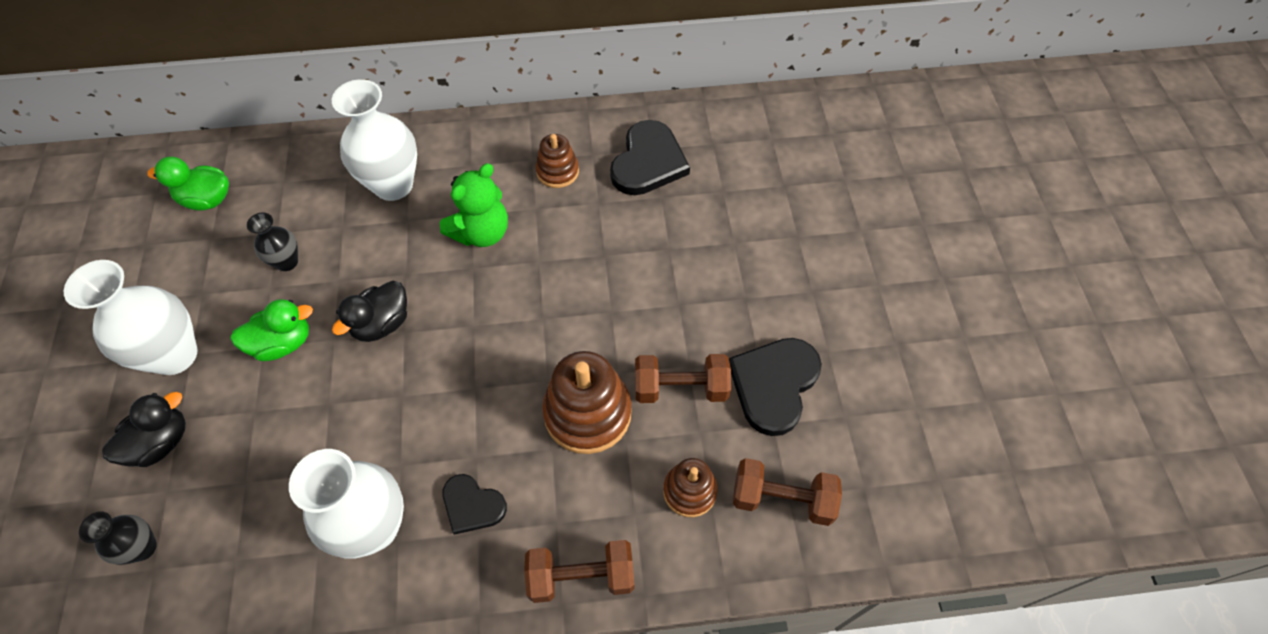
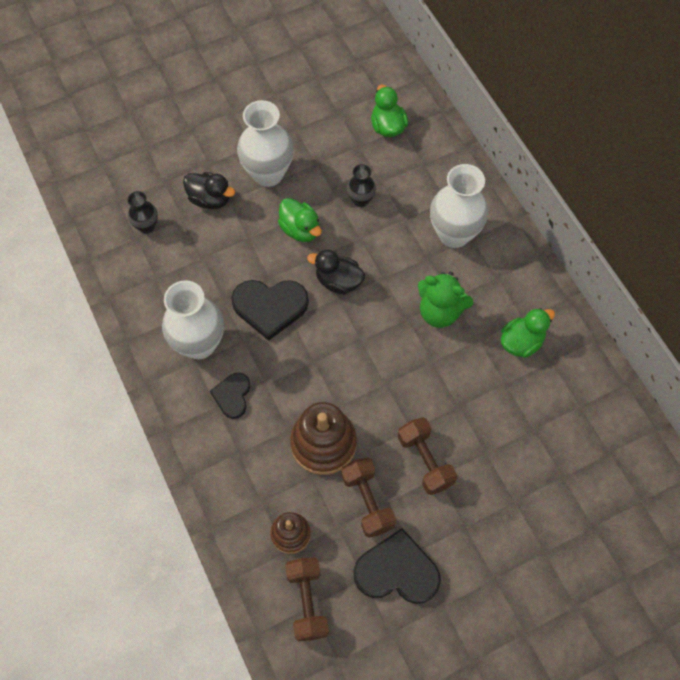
camera: 70 degrees right, 5 degrees up
brown dumbbell [524,540,634,603] -> brown dumbbell moved to [398,417,457,495]
brown stacking toy [536,134,579,188] -> green duck [501,308,555,358]
black heart [610,120,690,195] -> black heart moved to [231,280,309,341]

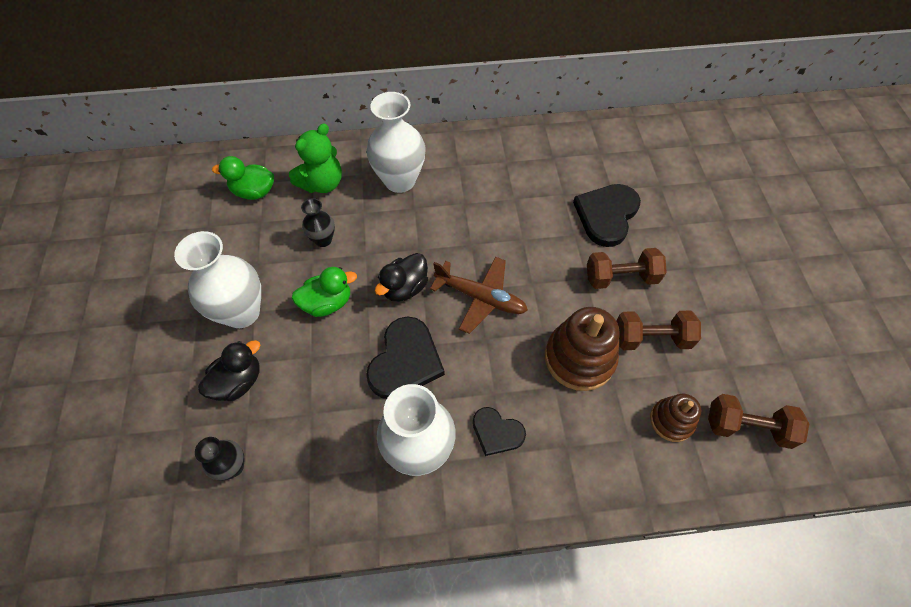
camera: 70 degrees left, 5 degrees down
black heart [353,528,441,604] -> black heart moved to [573,184,641,247]
green teddy bear [418,272,474,328] -> green teddy bear moved to [289,123,342,193]
green duck [501,308,555,358] -> none
none -> brown plane [430,257,528,334]

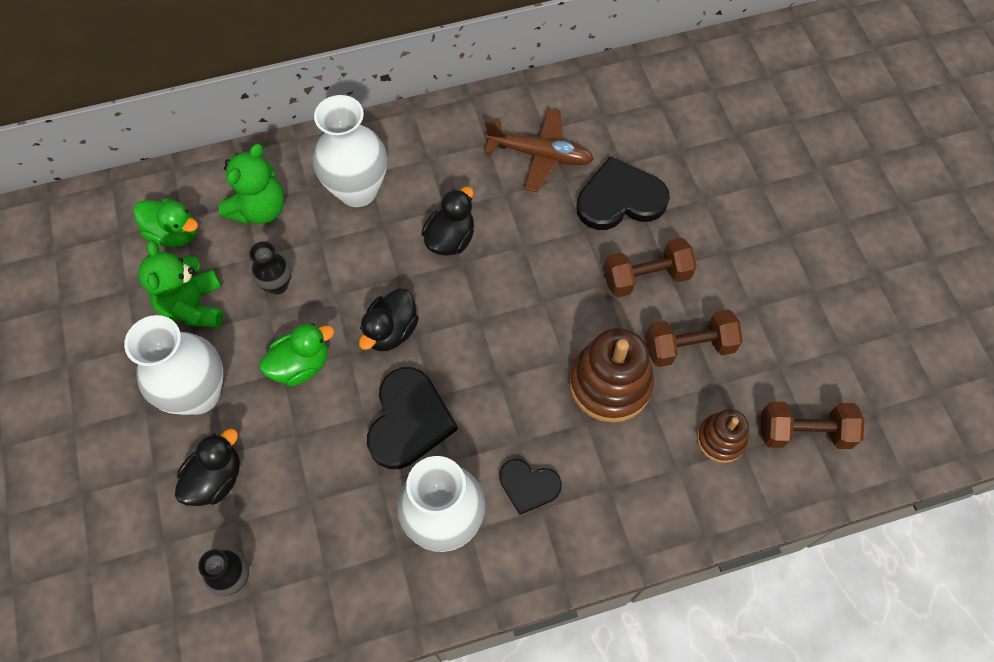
camera: 10 degrees left, 5 degrees up
green duck [212,156,274,200] -> green duck turned 150 degrees counterclockwise [133,199,198,247]
brown plane [430,257,528,334] -> brown plane moved to [484,108,594,192]
black heart [573,184,641,247] -> black heart turned 60 degrees clockwise [576,157,670,230]
none -> green teddy bear [138,240,223,328]
none -> black duck [421,187,474,256]

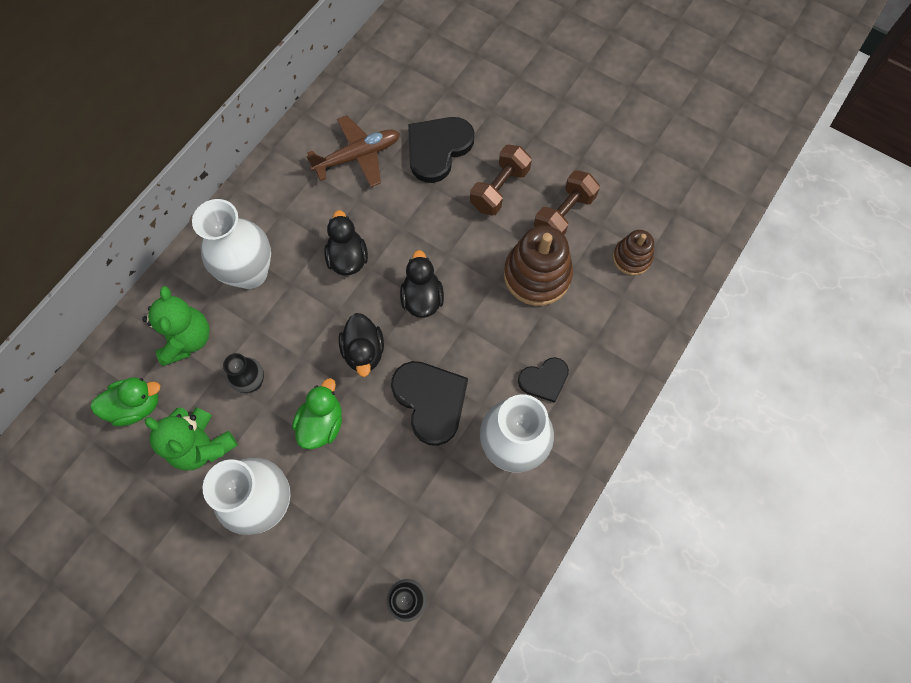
camera: 40 degrees left, 5 degrees up
black duck [175,429,240,506] -> black duck moved to [400,250,444,318]
brown dumbbell [761,402,864,449] -> none

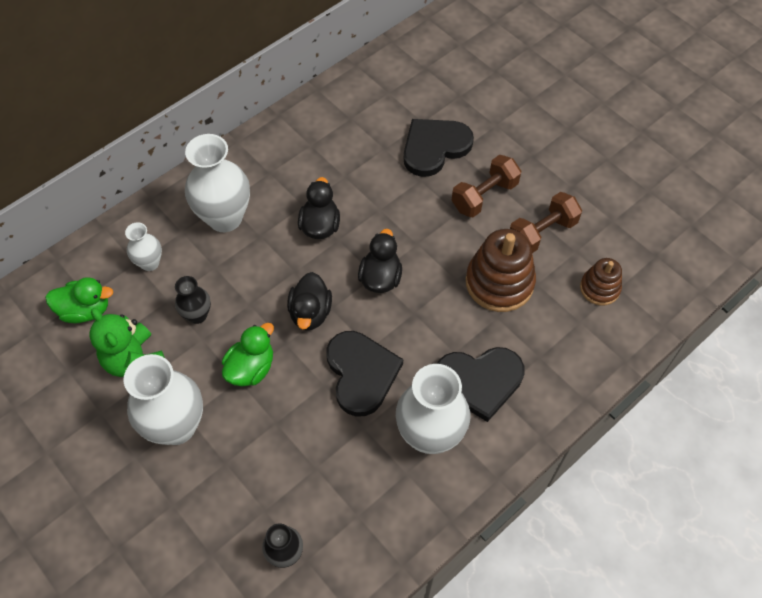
camera: 15 degrees right, 10 degrees down
green teddy bear [142,286,210,366] -> white vase [125,222,162,271]
brown plane [306,115,400,187] -> none
black heart [518,357,569,403] -> black heart [437,347,524,422], size x1.69

